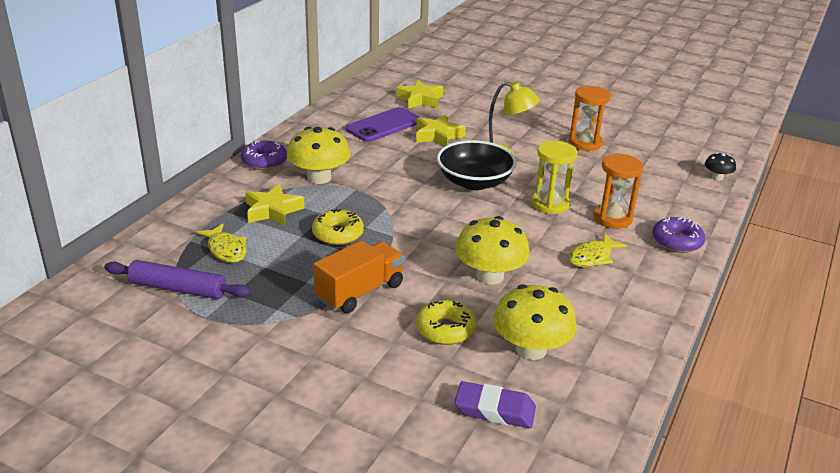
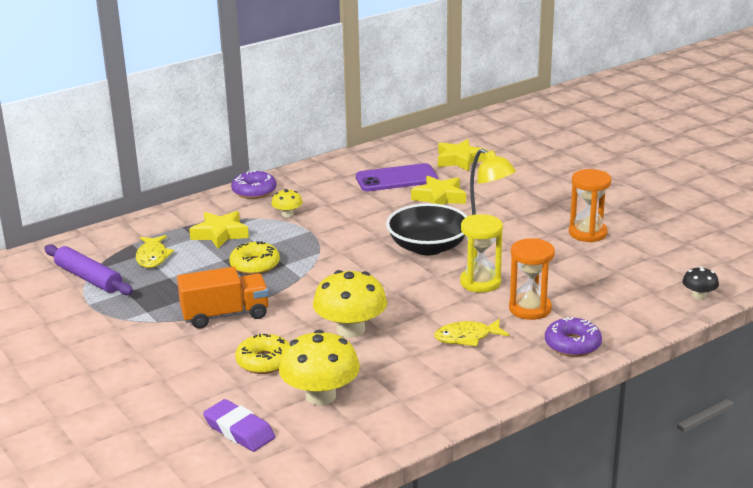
camera: 30 degrees right, 5 degrees down
yellow mushroom [287,127,350,184] -> yellow mushroom [272,189,303,218], size x0.50

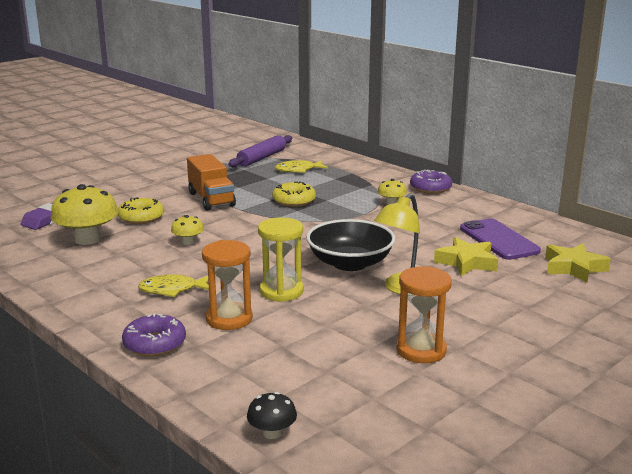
camera: 80 degrees right, 5 degrees down
yellow star [189,211,249,249] -> none
yellow mushroom [313,270,387,338] -> yellow mushroom [171,215,204,245], size x0.50
yellow fish [434,319,509,346] -> yellow fish turned 75 degrees counterclockwise [138,274,209,297]

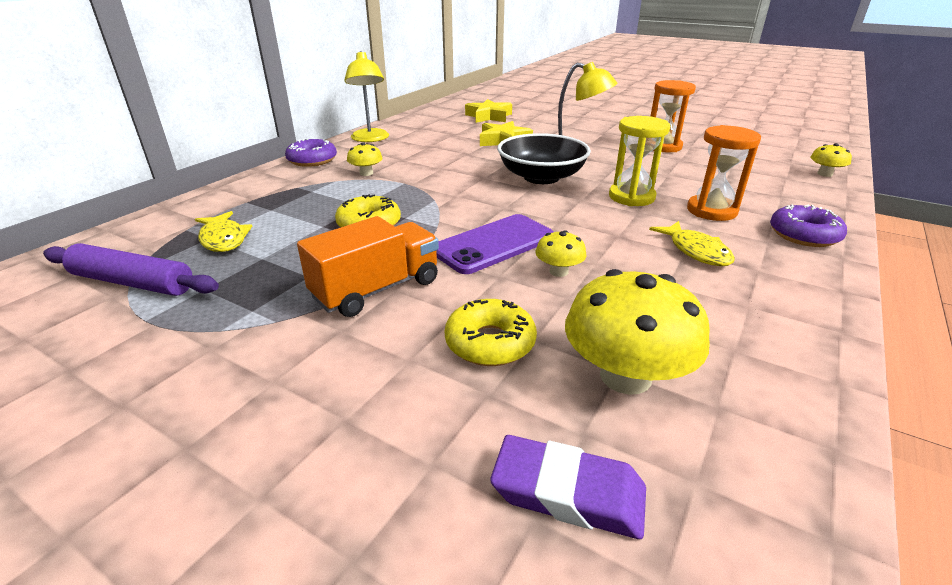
camera: 105 degrees left, 10 degrees up
black mushroom [247,392,297,439] -> yellow mushroom [810,143,852,177]
purple phone [460,218,541,260] -> purple phone moved to [436,214,554,274]
none -> yellow lamp [344,51,389,142]

